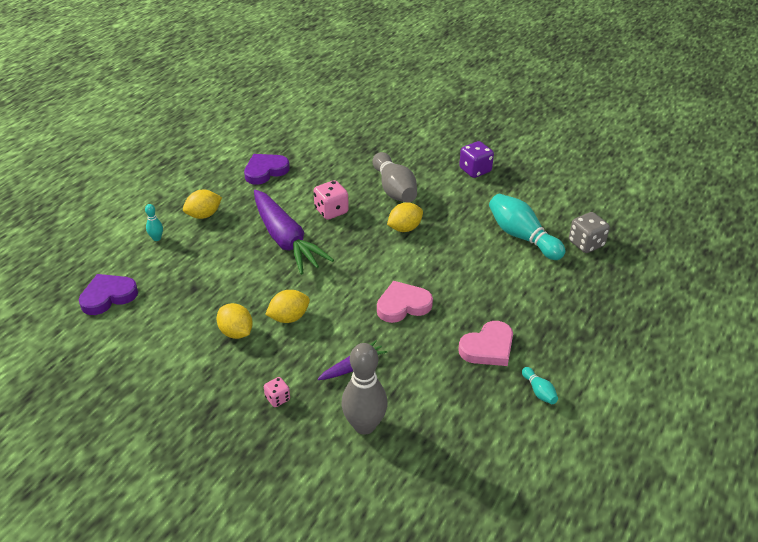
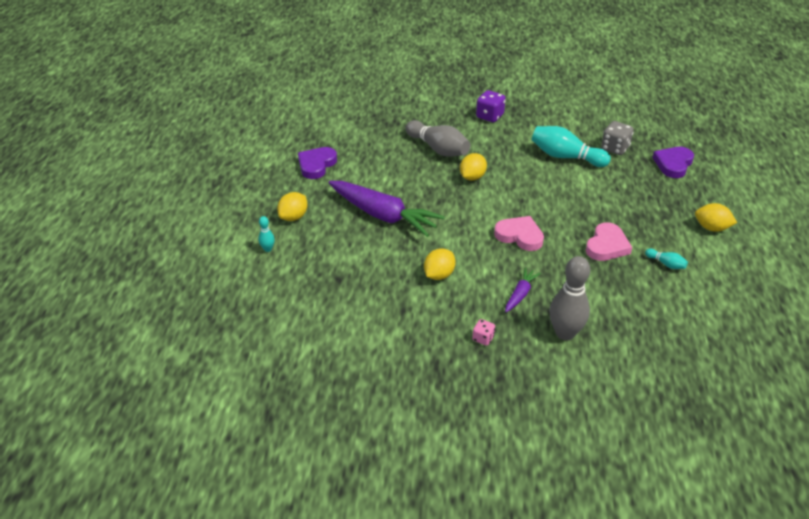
camera: 25 degrees left, 0 degrees up
purple heart [79,274,138,315] -> purple heart moved to [652,147,694,178]
yellow lemon [216,303,253,339] -> yellow lemon moved to [695,203,737,232]
pink dice [314,180,349,220] -> none
pink heart [377,281,433,323] -> pink heart turned 75 degrees clockwise [494,216,544,251]

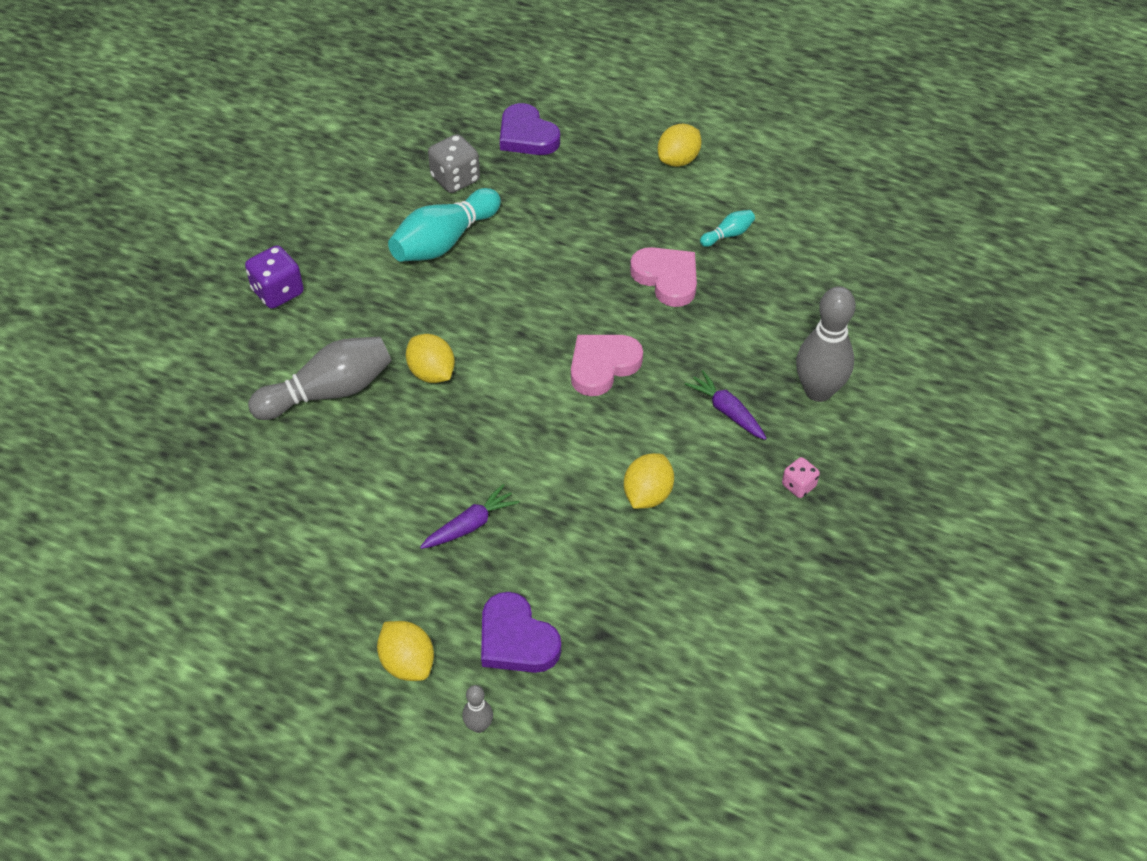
camera: 70 degrees left, 10 degrees up
turquoise bowling pin [258,216,275,252] -> grey bowling pin [462,685,493,733]
purple heart [298,147,337,179] -> purple heart moved to [481,592,561,673]
purple carrot [329,181,445,237] -> purple carrot [420,484,519,549], size x0.47
yellow lemon [424,248,456,280] -> yellow lemon turned 60 degrees clockwise [624,453,674,509]

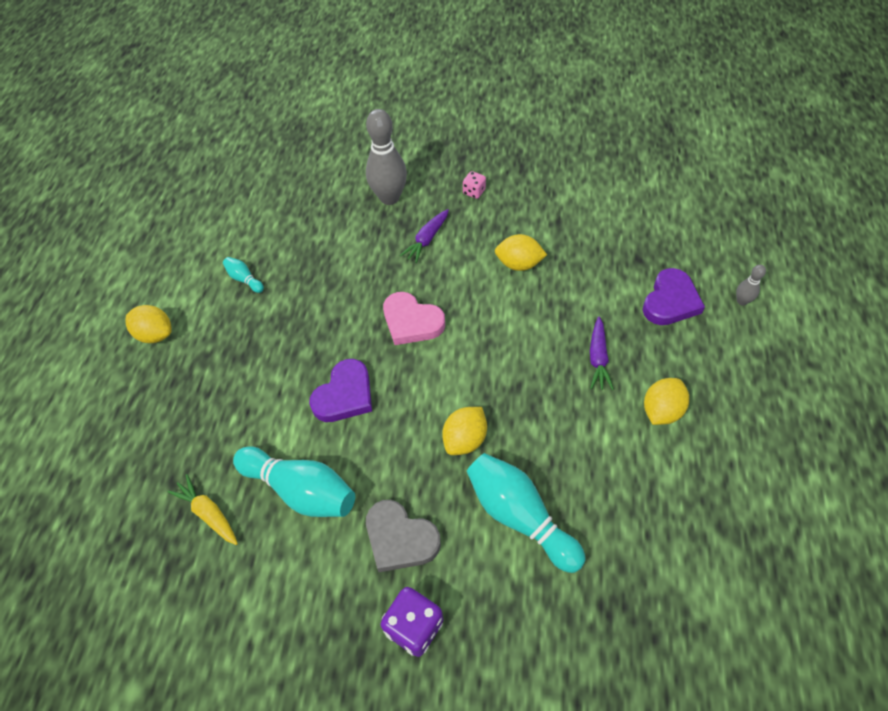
camera: 105 degrees left, 5 degrees up
grey bowling pin [248,336,392,420] -> turquoise bowling pin [466,453,586,573]
yellow lemon [377,621,434,681] -> yellow lemon moved to [644,378,689,425]
purple carrot [420,484,519,549] -> purple carrot turned 120 degrees counterclockwise [590,316,614,390]
grey dice [428,134,480,193] -> yellow carrot [167,474,238,545]
purple heart [500,103,560,155] -> purple heart moved to [309,359,372,422]
pink heart [630,247,697,307] -> none
none -> grey heart [366,500,441,572]

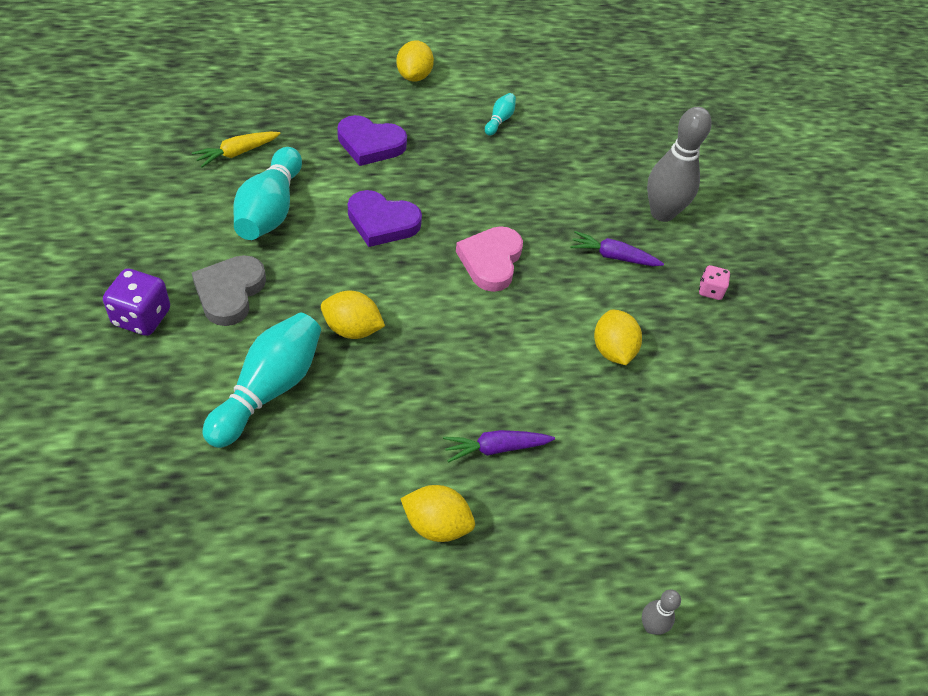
camera: 65 degrees right, 5 degrees down
yellow carrot [167,474,238,545] -> yellow carrot turned 150 degrees counterclockwise [192,132,281,167]
purple heart [643,268,705,325] -> purple heart moved to [337,115,407,166]

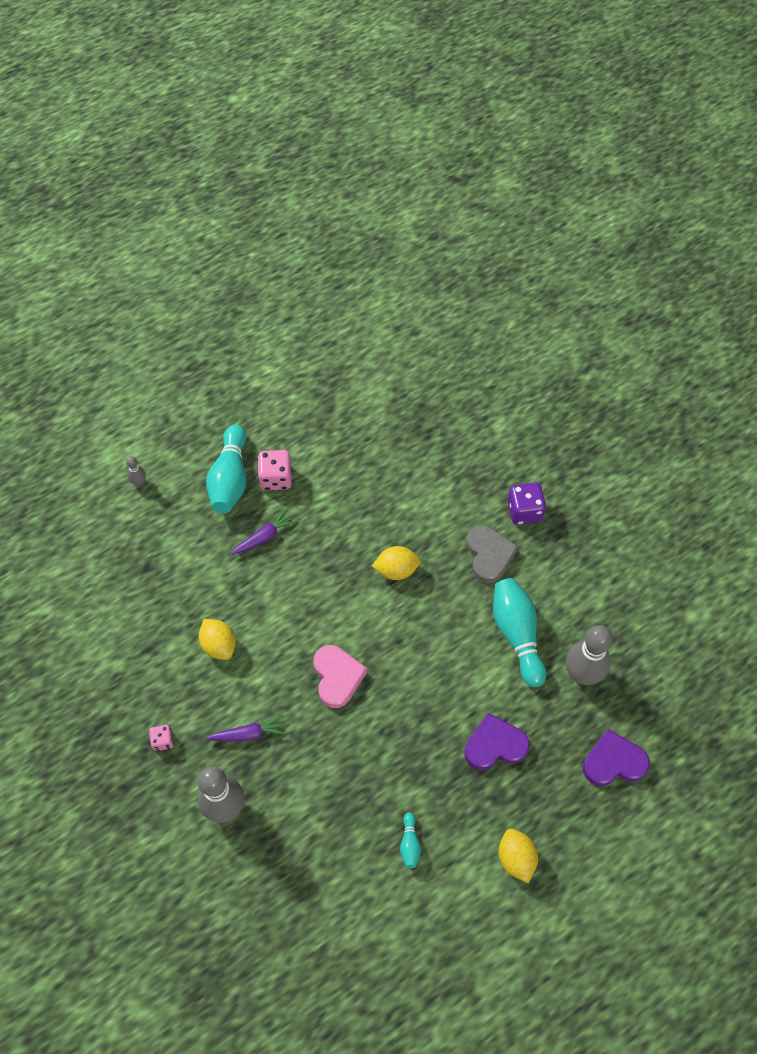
camera: 160 degrees right, 10 degrees up
yellow carrot [192,132,281,167] -> grey bowling pin [566,625,613,685]
turquoise bowling pin [203,313,321,448] -> turquoise bowling pin moved to [206,424,246,514]
purple heart [348,190,422,247] -> purple heart moved to [583,729,650,786]
yellow lemon [400,485,475,542] -> pink dice [257,450,292,490]

